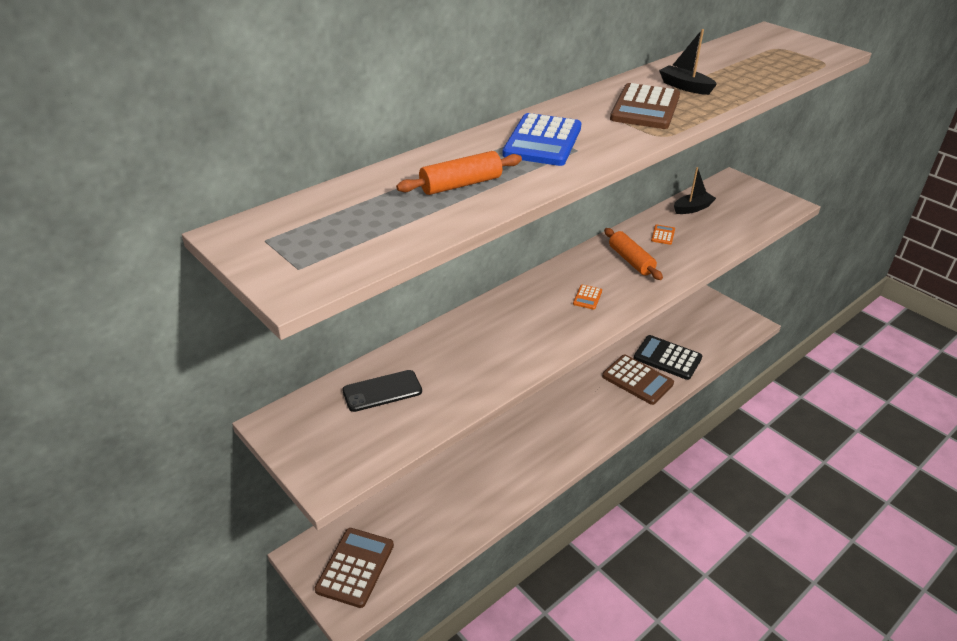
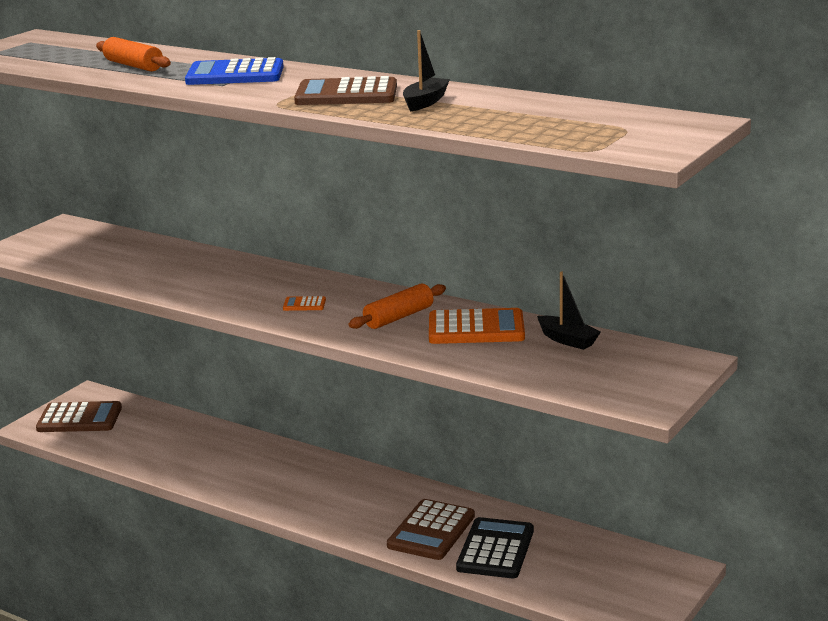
camera: 75 degrees right, 15 degrees down
black phone [342,370,422,412] -> none
orange calculator [651,224,675,245] -> orange calculator [429,308,525,344], size x2.23

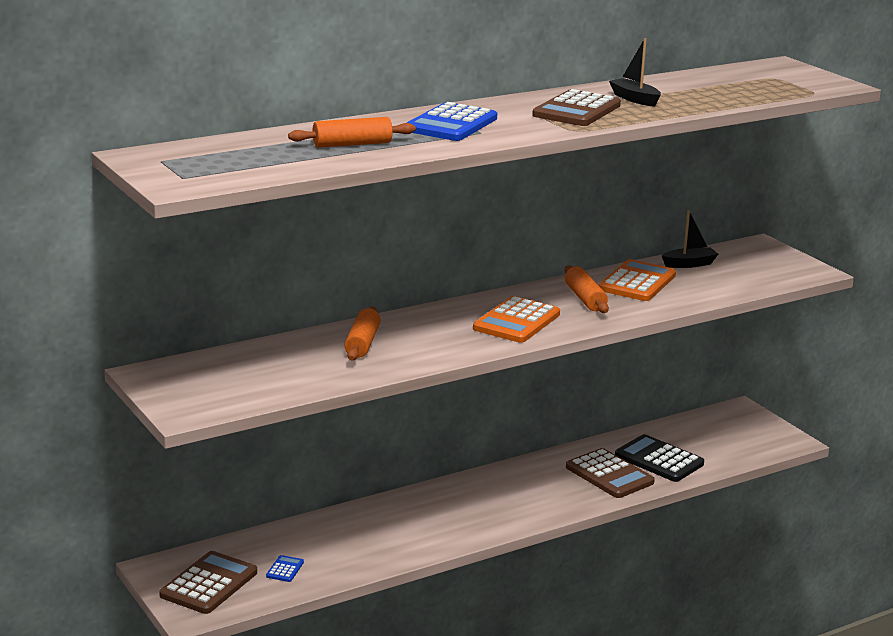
camera: 65 degrees left, 0 degrees up
orange calculator [283,296,326,311] -> orange calculator [473,296,560,343], size x2.23
none -> blue calculator [266,555,304,582]
none -> orange rolling pin [344,307,381,360]

